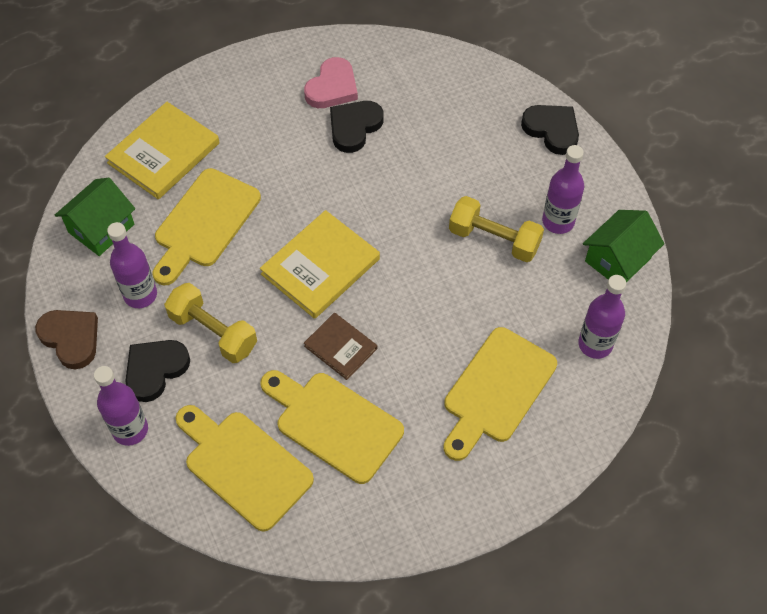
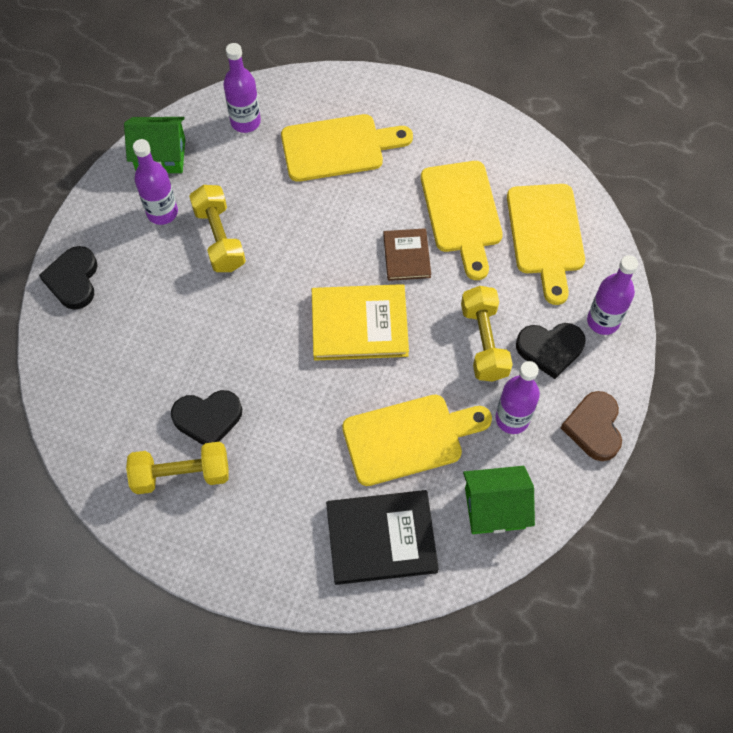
camera: 135 degrees left, 5 degrees up
yellow book [105,102,220,199] -> black book [326,490,439,585]
pink heart [304,57,358,108] -> yellow dumbbell [126,442,229,494]

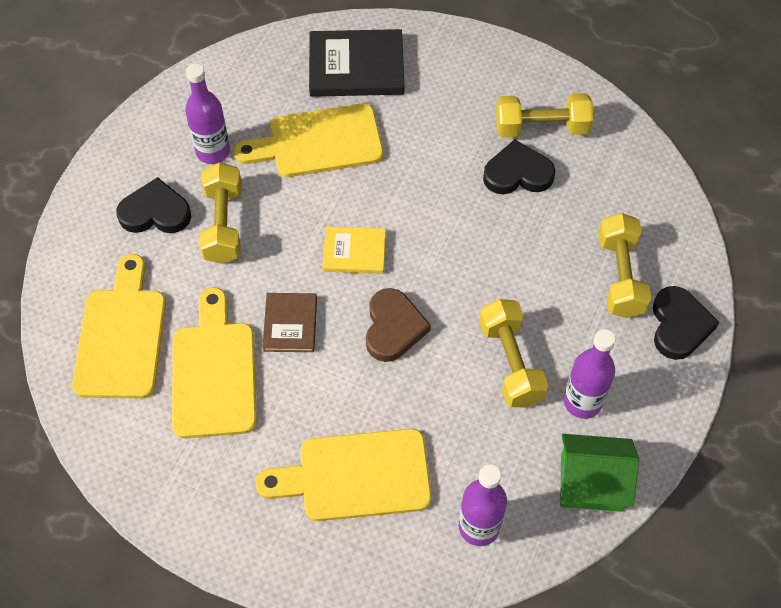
camera: 175 degrees left, 5 degrees down
yellow book [312,284,409,361] -> yellow book [322,226,386,274], size x0.59
green house [463,466,535,534] -> none
brown heart [561,391,622,461] -> brown heart moved to [366,288,431,362]
purple bottle [587,255,638,335] -> none
none -> yellow dumbbell [598,213,651,318]

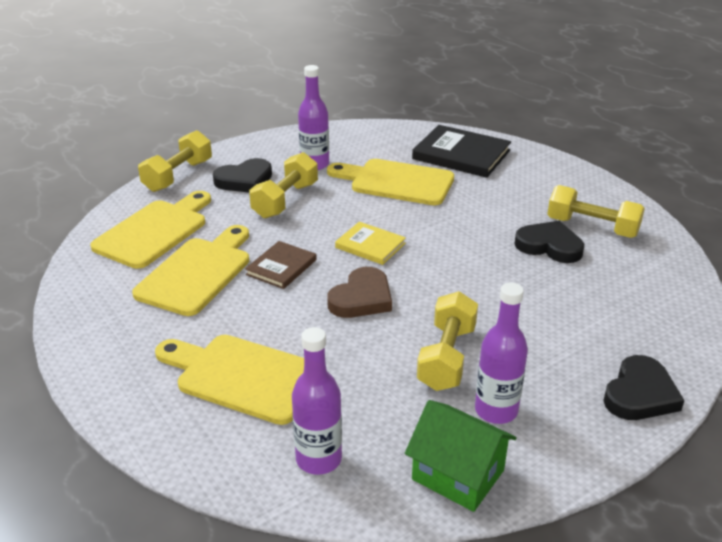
camera: 30 degrees right, 25 degrees down
black heart [116,177,191,233] -> black heart turned 120 degrees clockwise [213,158,272,192]
yellow dumbbell [598,213,651,318] -> yellow dumbbell moved to [138,130,212,192]

